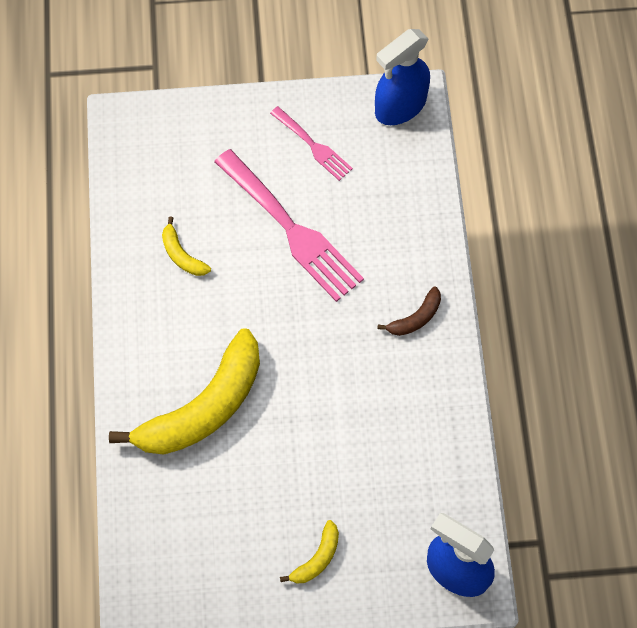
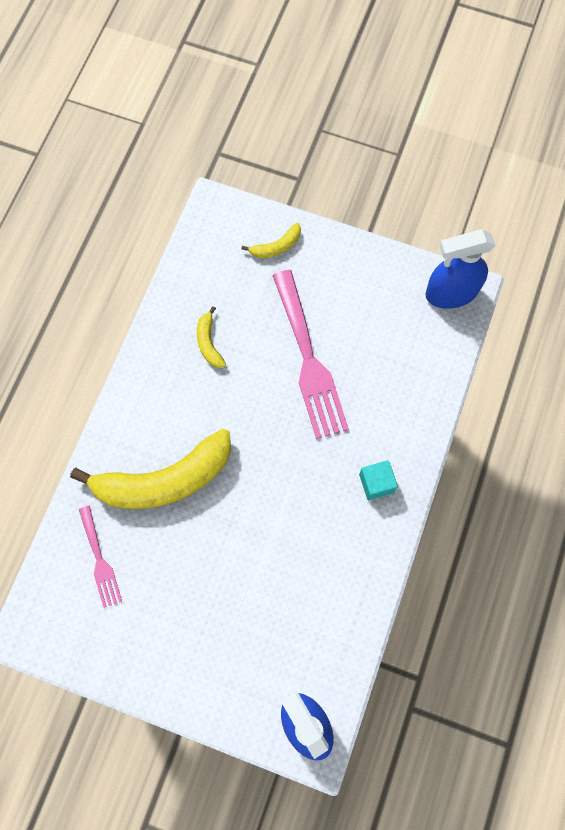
camera: 25 degrees right, 5 degrees up
pink fork [270,106,353,181] -> pink fork moved to [79,506,122,608]
yellow banana [280,520,339,584] -> yellow banana moved to [241,223,301,258]
brown banana [377,287,441,336] -> turquoise cube [359,460,398,500]

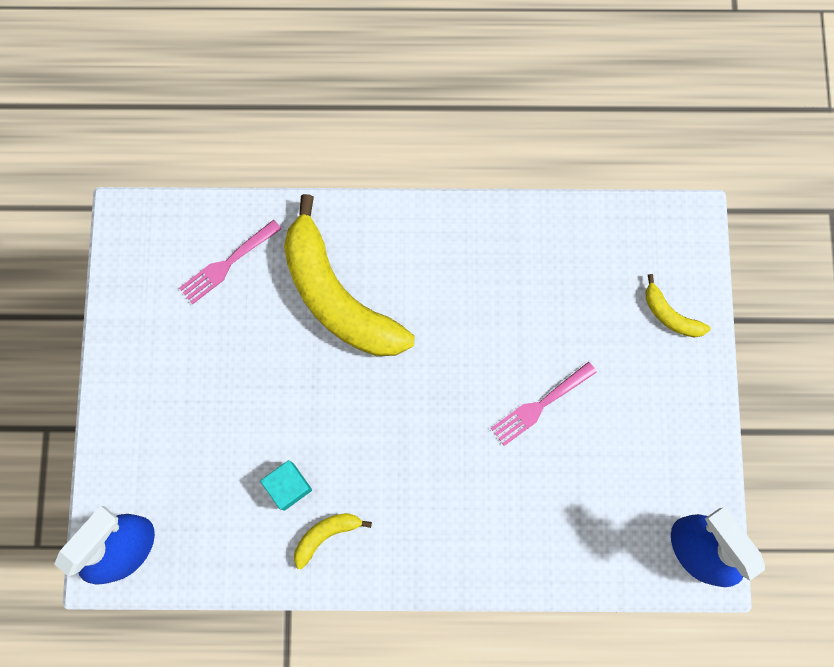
camera: 70 degrees right, 5 degrees up
yellow banana [197,306,226,368] -> yellow banana moved to [294,513,372,569]
pink fork [272,270,349,439] -> pink fork [491,362,597,446], size x0.53
turquoise cube [359,460,398,500] -> turquoise cube moved to [260,460,312,511]

